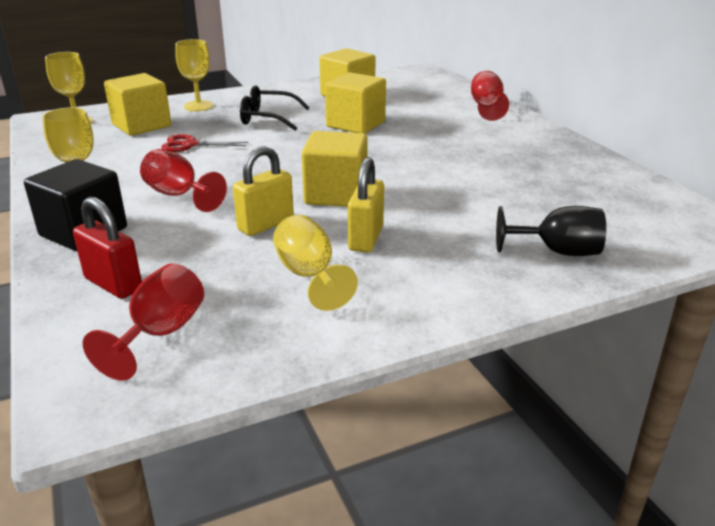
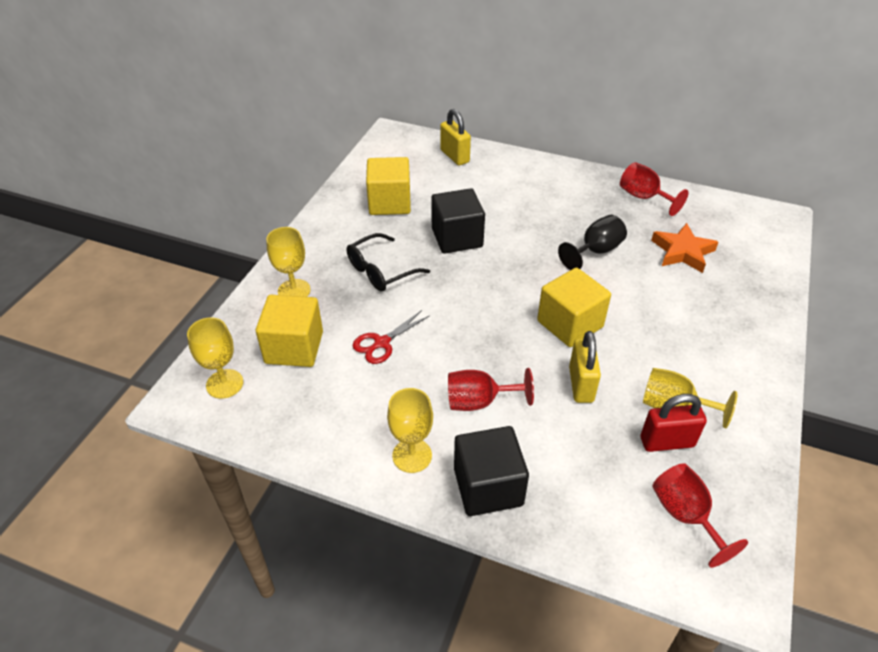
camera: 45 degrees left, 15 degrees up
red padlock [73,197,142,299] -> red padlock moved to [641,394,707,452]
yellow cube [325,72,386,133] -> black cube [431,188,485,254]
yellow padlock [348,157,384,253] -> yellow padlock moved to [440,109,471,165]
red goblet [471,71,509,121] -> red goblet moved to [620,162,689,216]
black goblet [496,206,606,256] -> black goblet moved to [558,215,627,270]
none -> orange star [651,223,718,273]

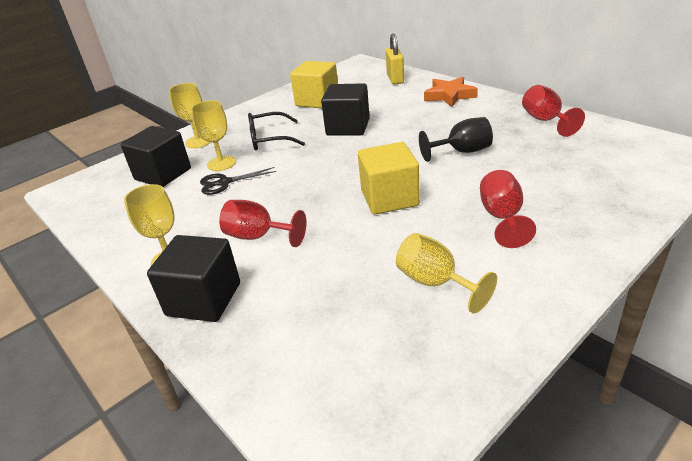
camera: 30 degrees right, 10 degrees down
yellow goblet [187,317,243,399] -> yellow goblet moved to [191,100,236,171]
yellow cube [256,295,323,367] -> black cube [121,126,191,187]
red scissors [353,310,429,364] -> black scissors [200,167,276,195]
yellow padlock [569,331,601,403] -> none
red padlock [641,394,707,452] -> none
orange star [651,223,718,273] -> orange star moved to [424,77,478,107]
red goblet [652,463,748,568] -> red goblet moved to [480,170,536,248]

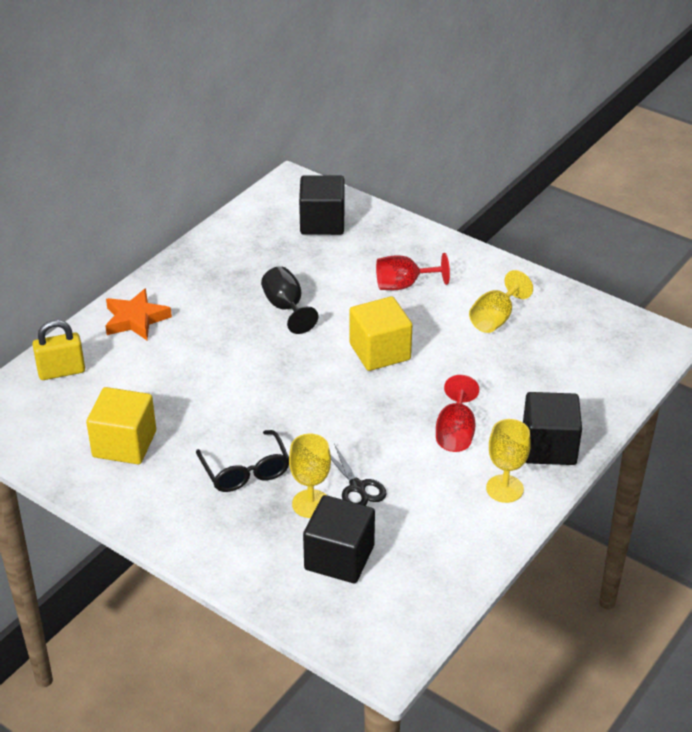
camera: 105 degrees left, 5 degrees up
yellow goblet [169,83,210,148] -> none
black cube [321,83,370,135] -> black cube moved to [299,175,344,235]
red goblet [522,85,585,137] -> none

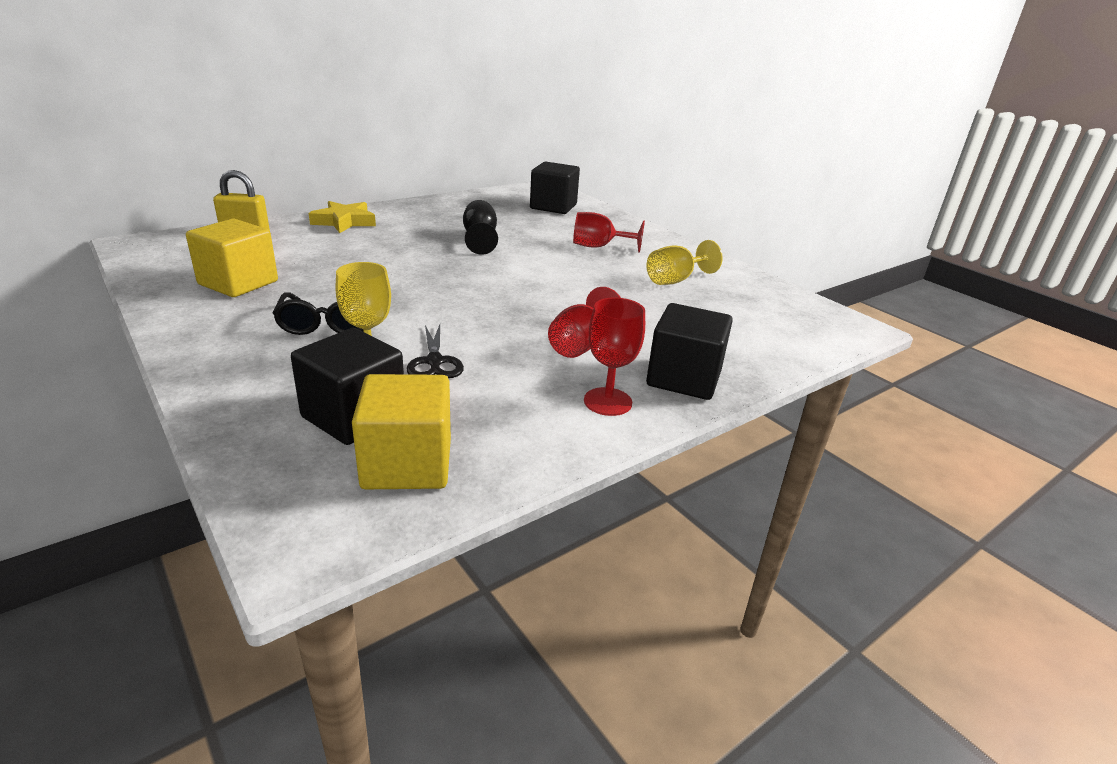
camera: 15 degrees right, 10 degrees down
orange star [105,288,172,340] -> yellow star [309,201,376,233]
yellow cube [349,296,412,371] -> yellow cube moved to [352,374,451,489]
yellow goblet [486,419,531,503] -> red goblet [584,297,645,416]

